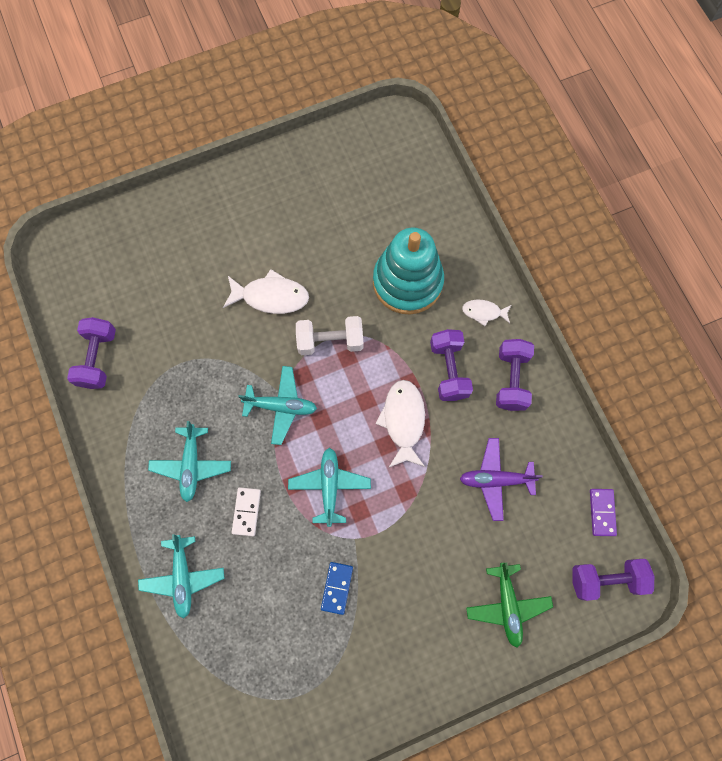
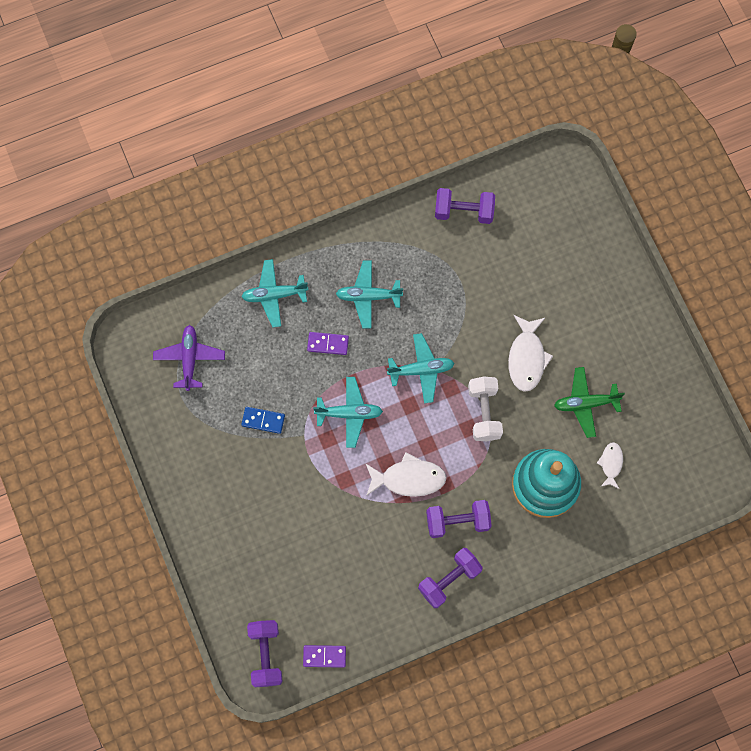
camera: 90 degrees right, 0 degrees up
white domino [232,487,261,536] -> purple domino [307,332,349,355]
turquoise plane [238,366,317,445] -> turquoise plane turned 105 degrees counterclockwise [387,333,454,403]
purple plane [460,438,543,521] -> purple plane moved to [153,325,225,391]
white fish [462,300,511,326] -> white fish moved to [597,442,623,489]
green plane [466,563,553,648] -> green plane moved to [554,367,625,438]
purple dumbbell [496,339,534,411] -> purple dumbbell turned 45 degrees counterclockwise [418,548,483,608]

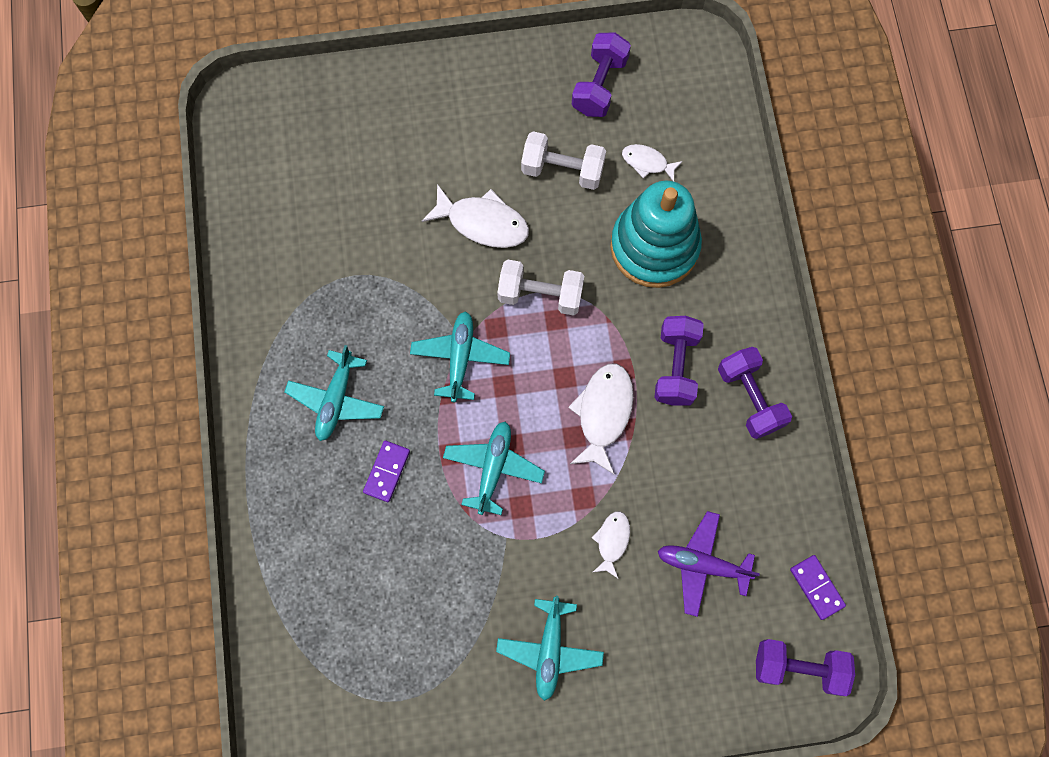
camera: 75 degrees left, 0 degrees up
purple plane [153,325,225,391] -> purple plane moved to [658,511,760,617]
blue domino [241,407,285,434] -> none
turquoise plane [242,259,308,327] -> turquoise plane moved to [496,596,604,701]
purple domino [303,645,346,668] -> purple domino turned 45 degrees counterclockwise [790,555,846,620]
purple dumbbell [435,188,495,224] -> purple dumbbell moved to [572,33,631,117]
green plane [554,367,625,438] -> white dumbbell [521,131,606,190]
none -> white fish [592,511,630,578]

